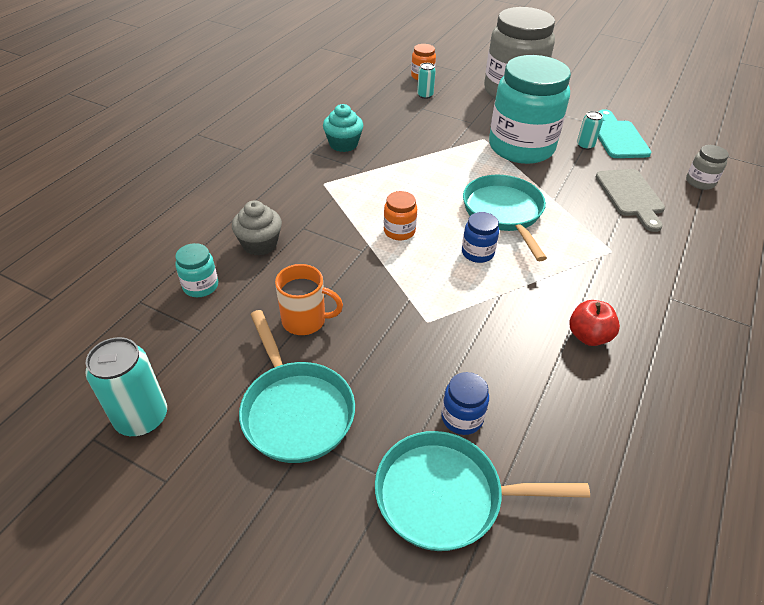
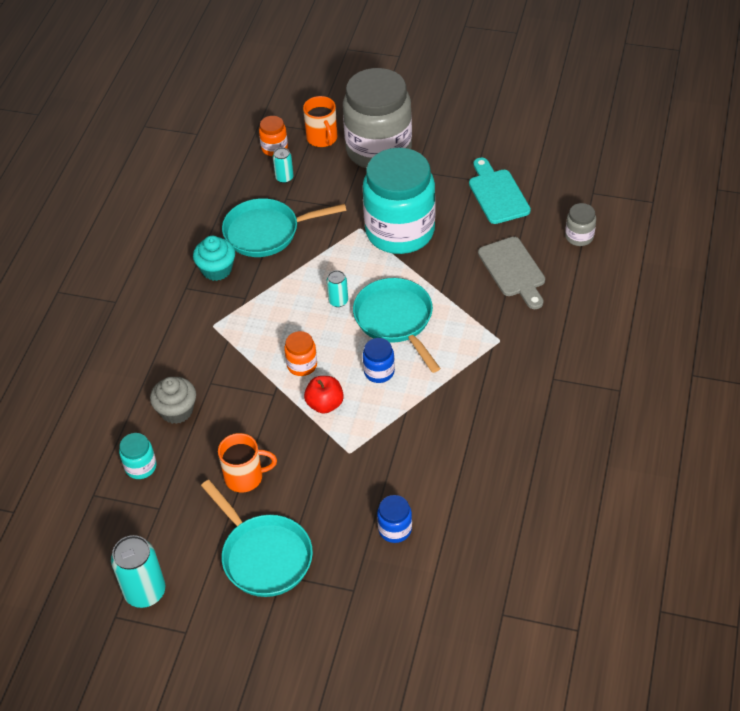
camera: 10 degrees left, 5 degrees up
turquoise pan [375,431,590,551] -> turquoise pan moved to [222,198,346,257]
red apple [569,300,620,346] -> red apple moved to [304,376,344,414]
turquoise can [577,111,603,150] -> turquoise can moved to [327,270,348,307]
none -> orange mug [303,96,337,147]

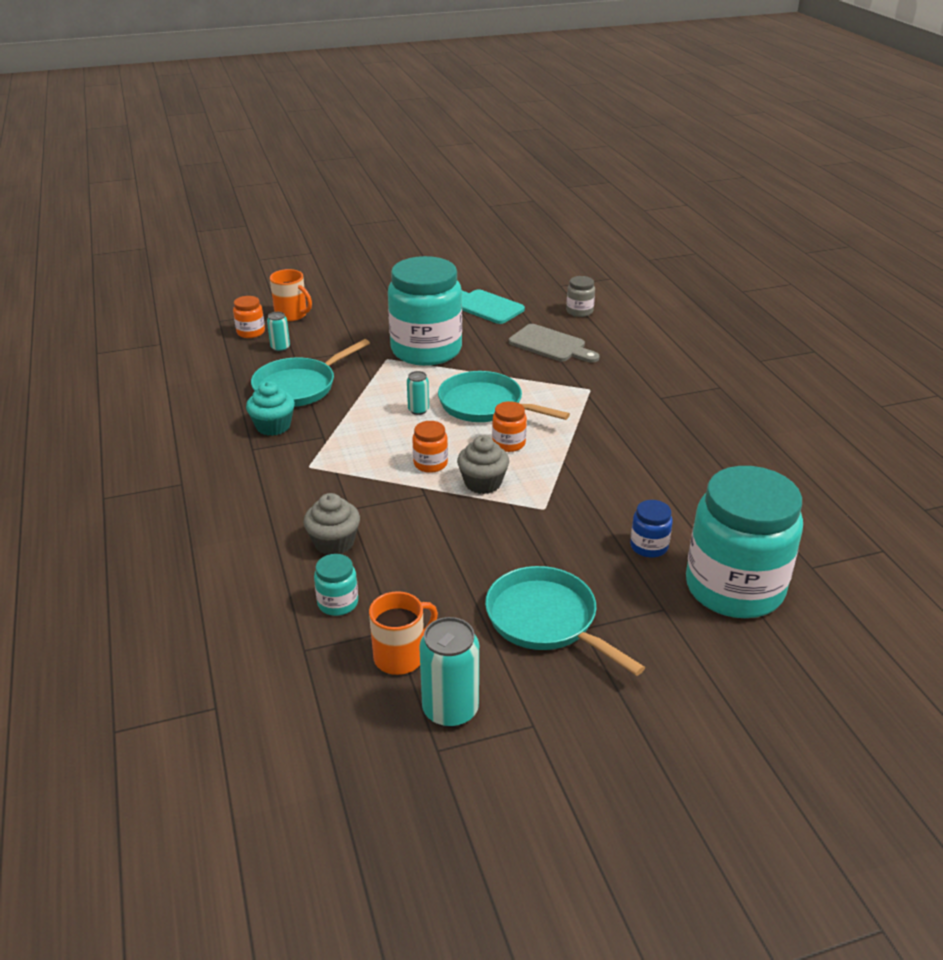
camera: 35 degrees left, 15 degrees down
turquoise pan [201,480,313,597] -> turquoise pan turned 150 degrees counterclockwise [485,566,645,676]
orange mug [218,433,277,492] -> orange mug moved to [369,591,438,675]
red apple [304,376,344,414] -> grey cupcake [457,436,509,494]
grey jar [343,68,412,168] -> none
blue jar [363,338,395,383] -> orange jar [492,401,527,452]
none -> turquoise jar [686,466,803,618]

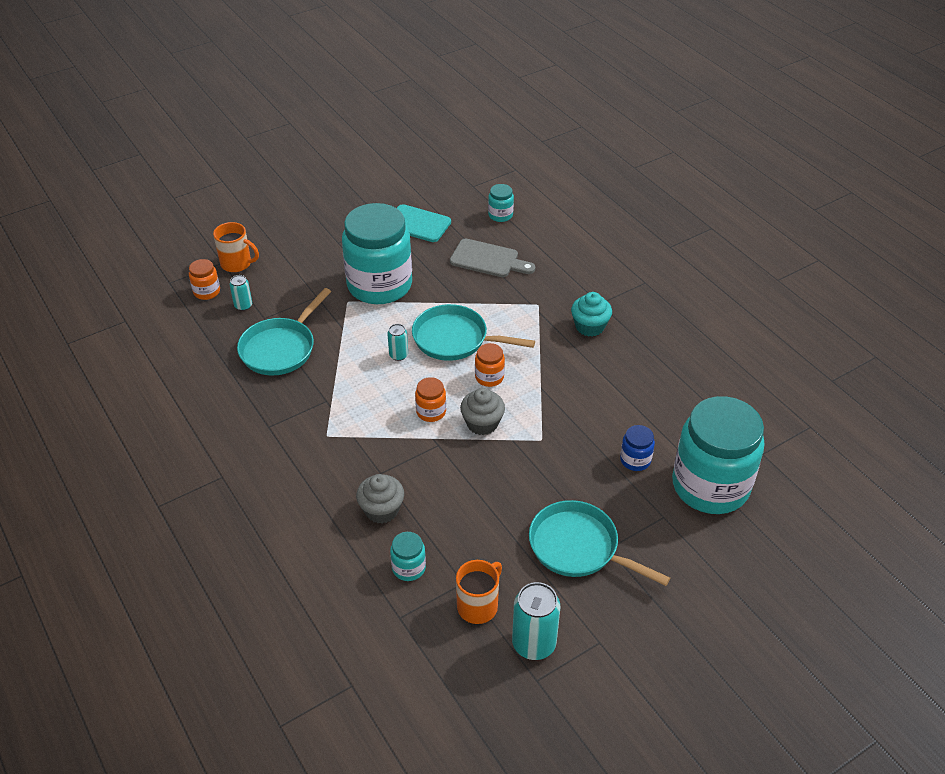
camera: 15 degrees left, 10 degrees up
turquoise cupcake [246,381,295,436] -> turquoise cupcake moved to [571,292,612,337]
grey jar [566,276,595,317] -> turquoise jar [488,184,514,222]

